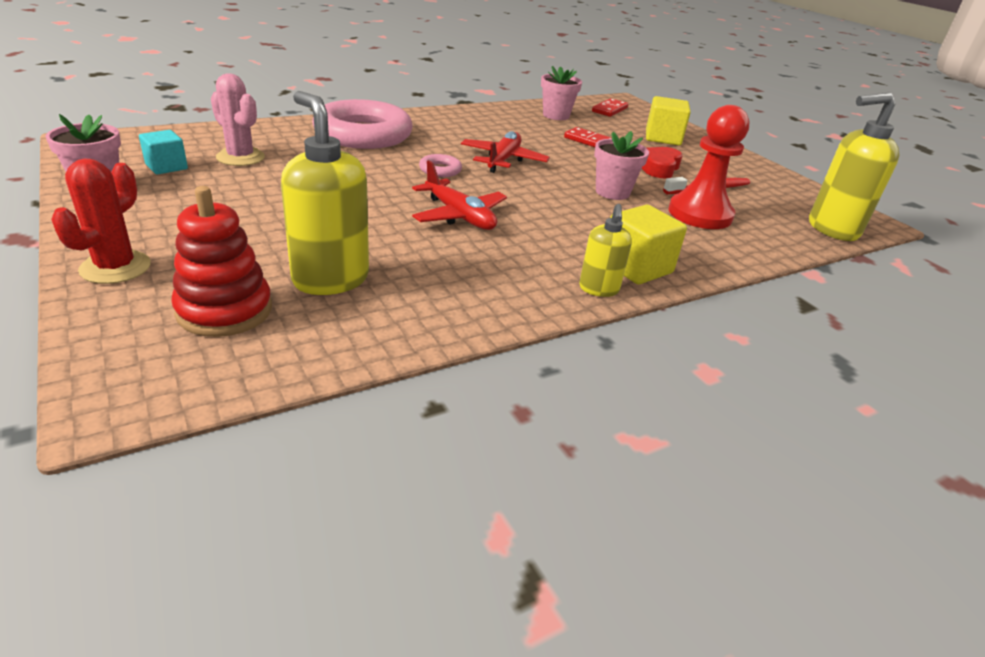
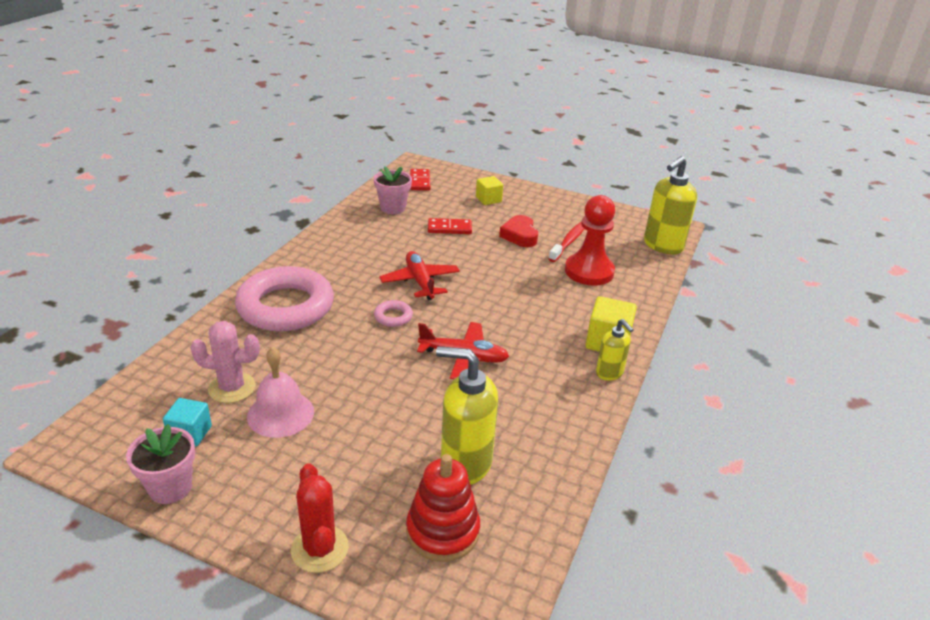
camera: 35 degrees left, 0 degrees up
pink flower pot [594,131,649,200] -> none
yellow cube [646,96,691,146] -> yellow cube [476,176,503,205], size x0.67
none -> pink bell [247,347,314,438]

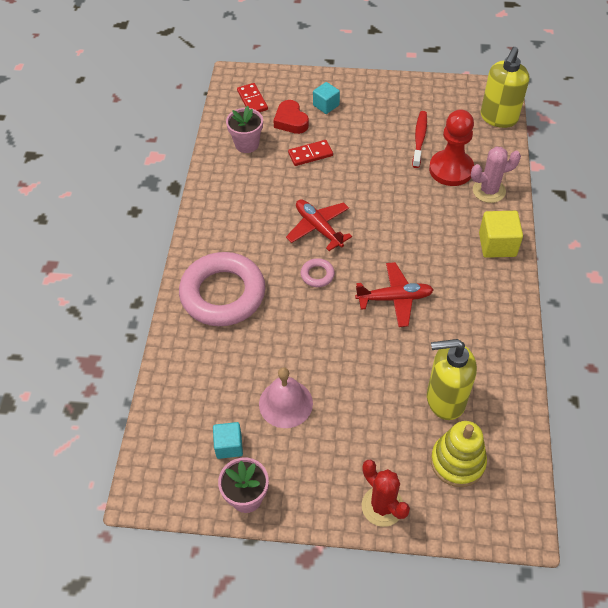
camera: 15 degrees left, 20 degrees up
pink cactus [191,321,260,403] -> pink cactus moved to [471,147,521,203]
red stacking toy [406,454,480,562] -> yellow stacking toy [431,421,487,487]
yellow cube [476,176,503,205] -> turquoise cube [313,82,340,114]
red heart [499,215,538,247] -> red heart moved to [273,100,309,134]
yellow soap dispenser [596,319,634,381] -> none

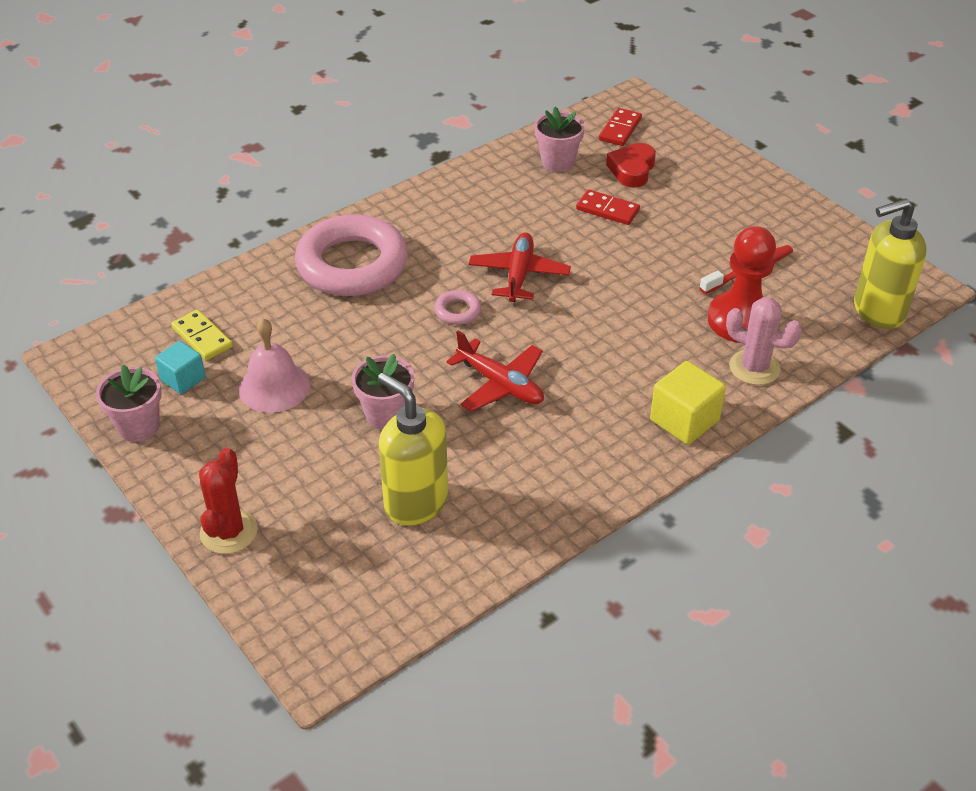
camera: 45 degrees right, 10 degrees down
turquoise cube [313,82,340,114] -> none
yellow stacking toy [431,421,487,487] -> none
none -> yellow domino [171,309,233,360]
none -> pink flower pot [352,354,414,430]

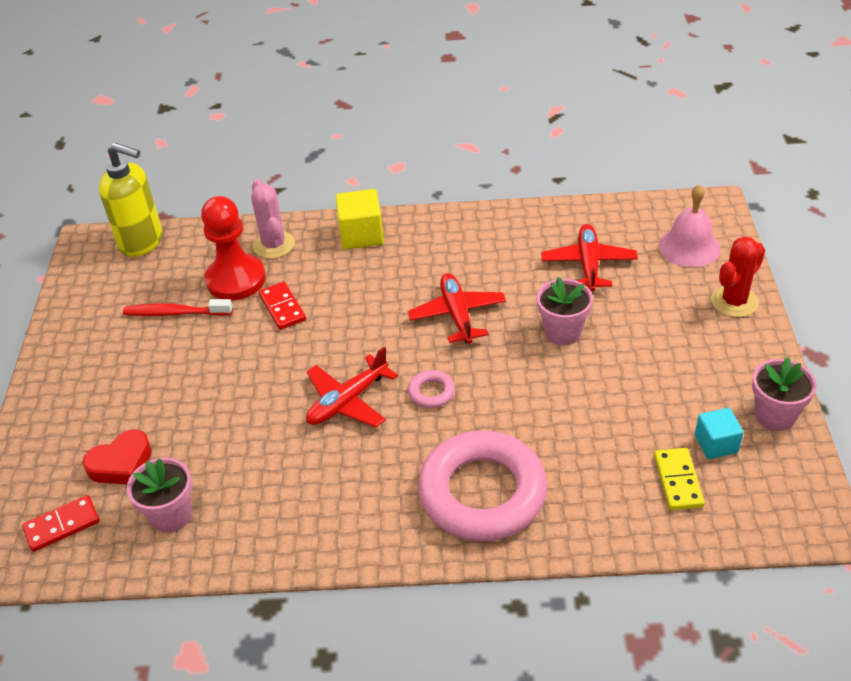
camera: 140 degrees left, 0 degrees up
pink bell [239,318,310,413] -> pink bell moved to [659,184,721,267]
yellow soap dispenser [378,372,448,526] -> red plane [541,224,638,292]
red domino [576,189,640,225] -> red domino moved to [259,282,306,330]

